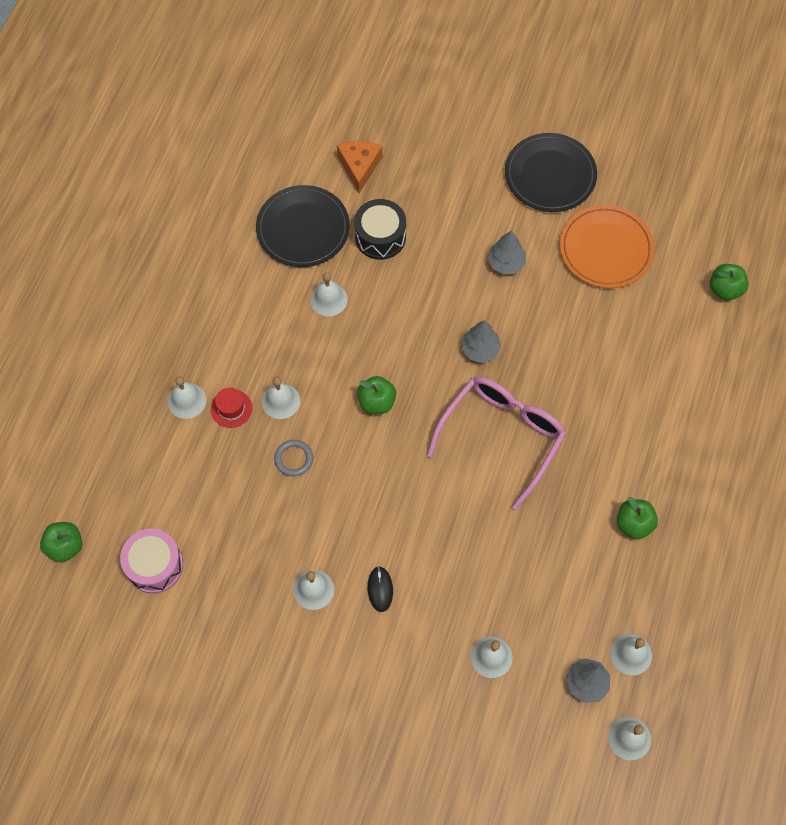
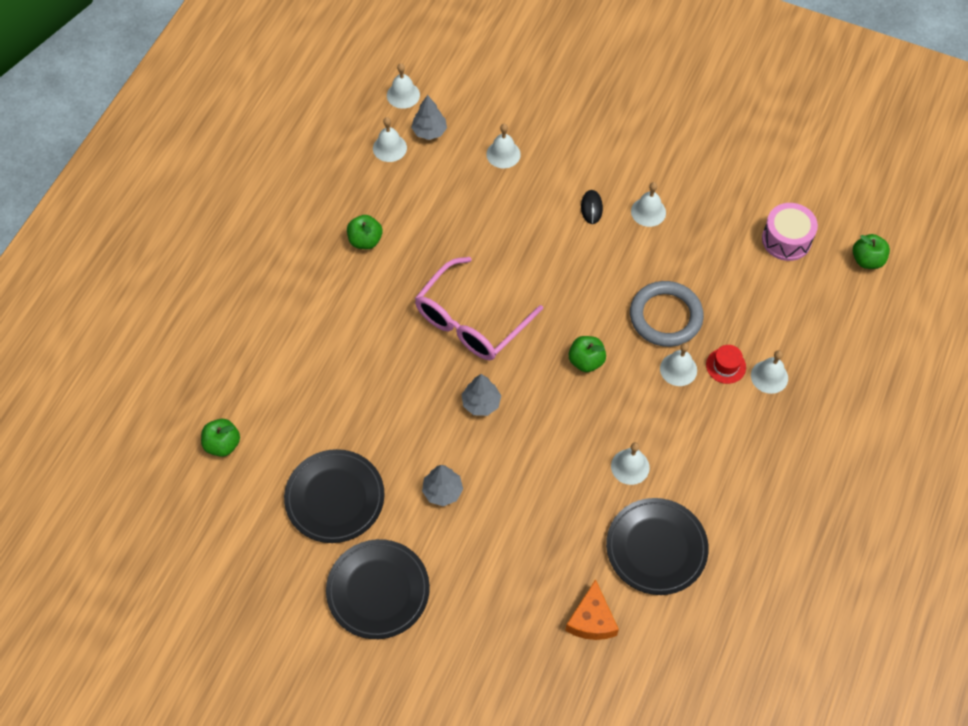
camera: 175 degrees left, 5 degrees down
grey ring [274,440,313,477] -> grey ring [630,281,704,347], size x2.04
black drum [354,199,406,260] -> none
orange plate [560,205,655,288] -> black plate [284,449,385,543]

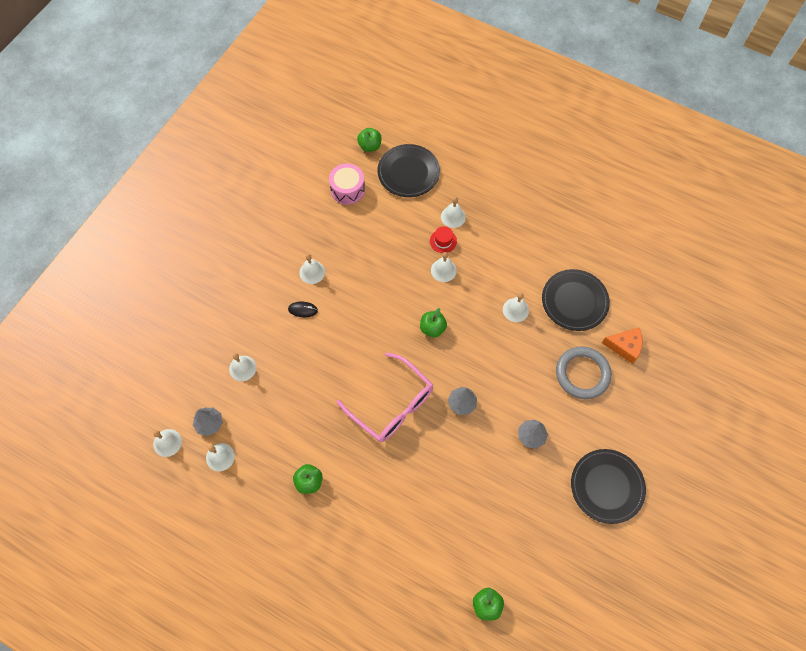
camera: 85 degrees left, 5 degrees up
black plate [284,449,385,543] -> black plate moved to [378,144,440,197]
grey ring [630,281,704,347] -> grey ring moved to [556,346,611,399]

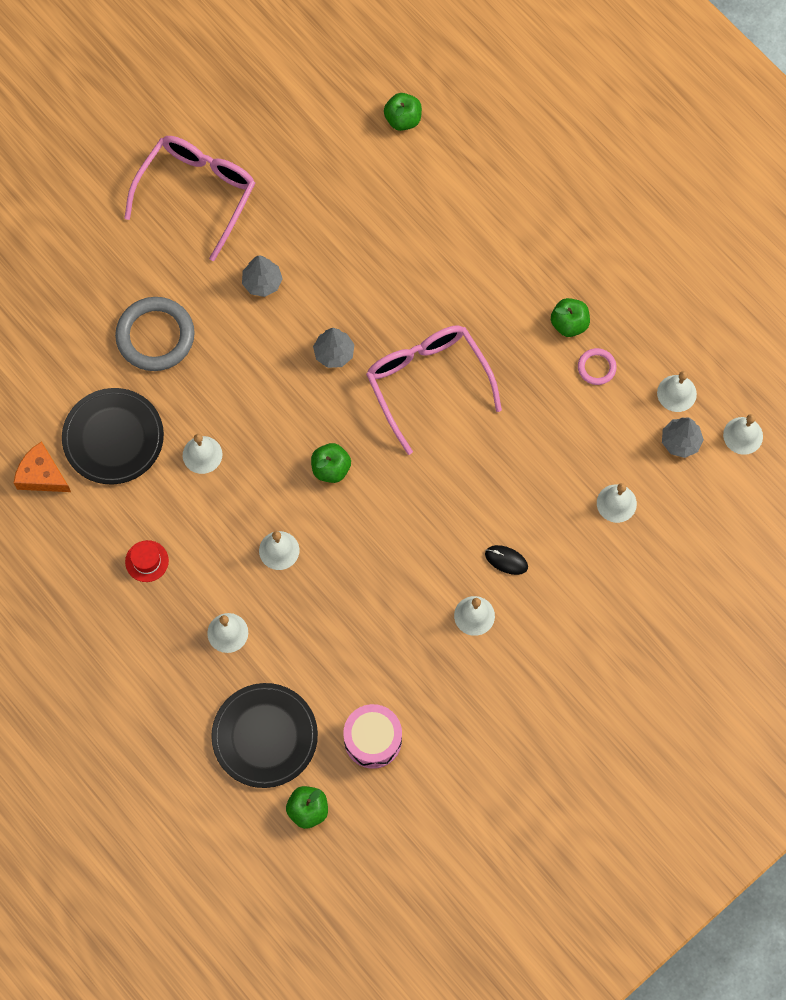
camera: 160 degrees left, 5 degrees up
red hat [430,226,457,253] -> red hat moved to [125,540,169,582]
black plate [571,449,646,524] -> pink glasses [124,136,255,261]
orange cheese [602,328,643,364] -> orange cheese moved to [14,441,71,492]
none -> pink ring [578,348,617,385]

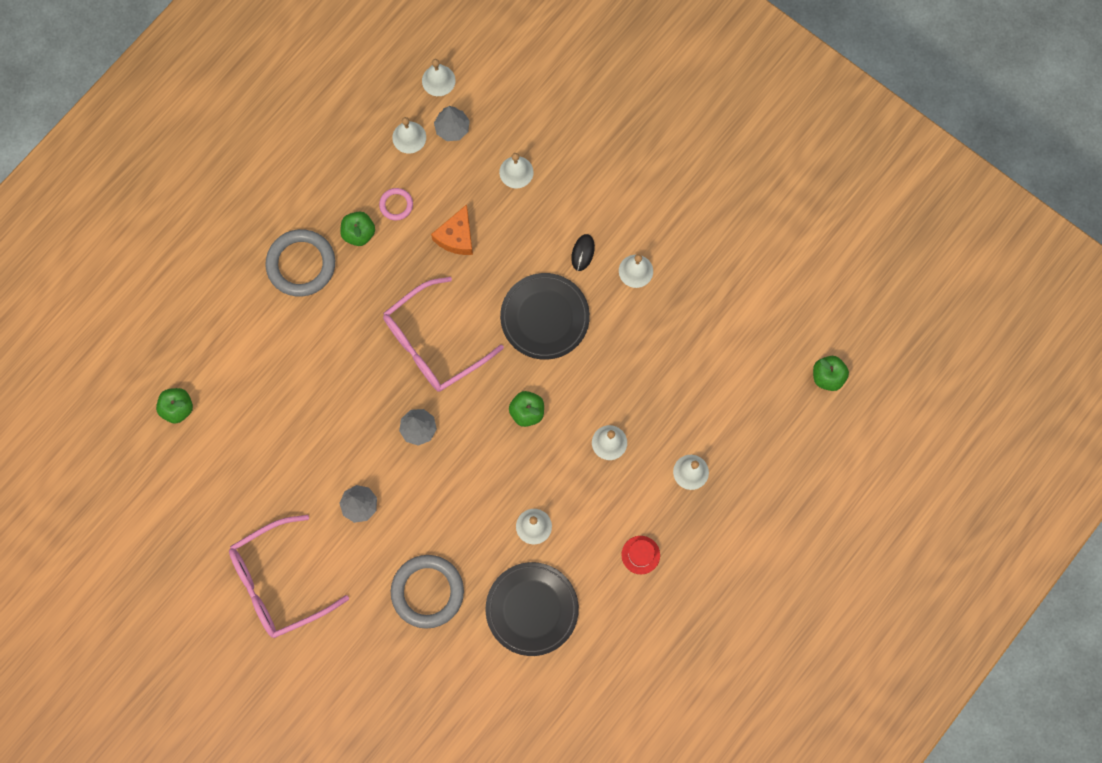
camera: 100 degrees left, 5 degrees up
orange cheese [14,441,71,492] -> orange cheese moved to [431,204,473,255]
pink glasses [124,136,255,261] -> pink glasses turned 45 degrees counterclockwise [229,515,349,638]
black plate [211,683,318,788] -> black plate moved to [500,273,590,360]
pink drum [343,704,402,769] -> none
none -> grey ring [265,229,335,297]

